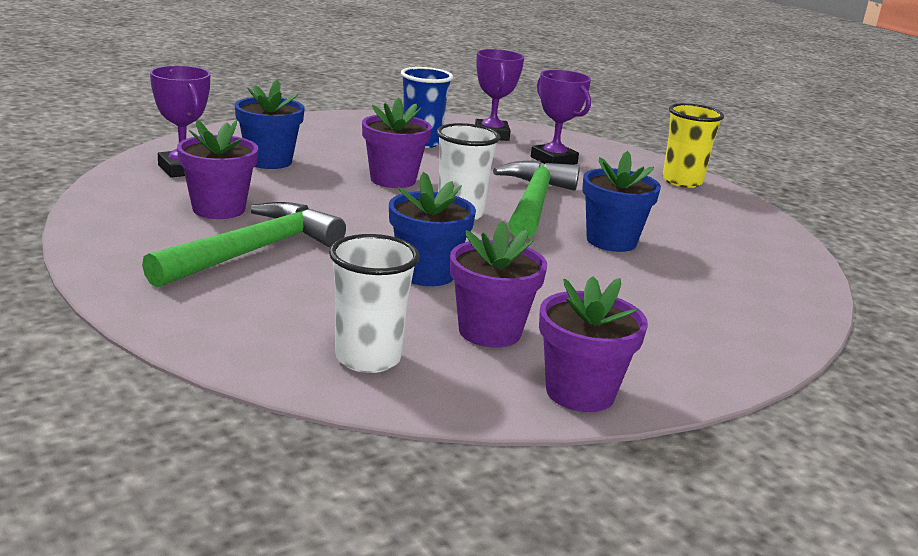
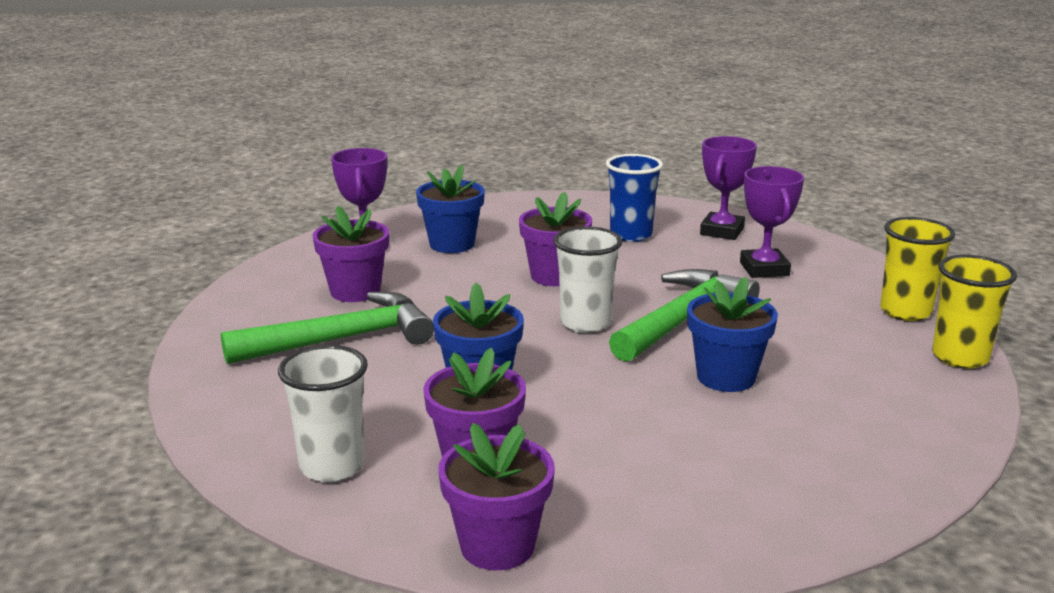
camera: 30 degrees right, 0 degrees up
none -> yellow cup [932,255,1017,369]

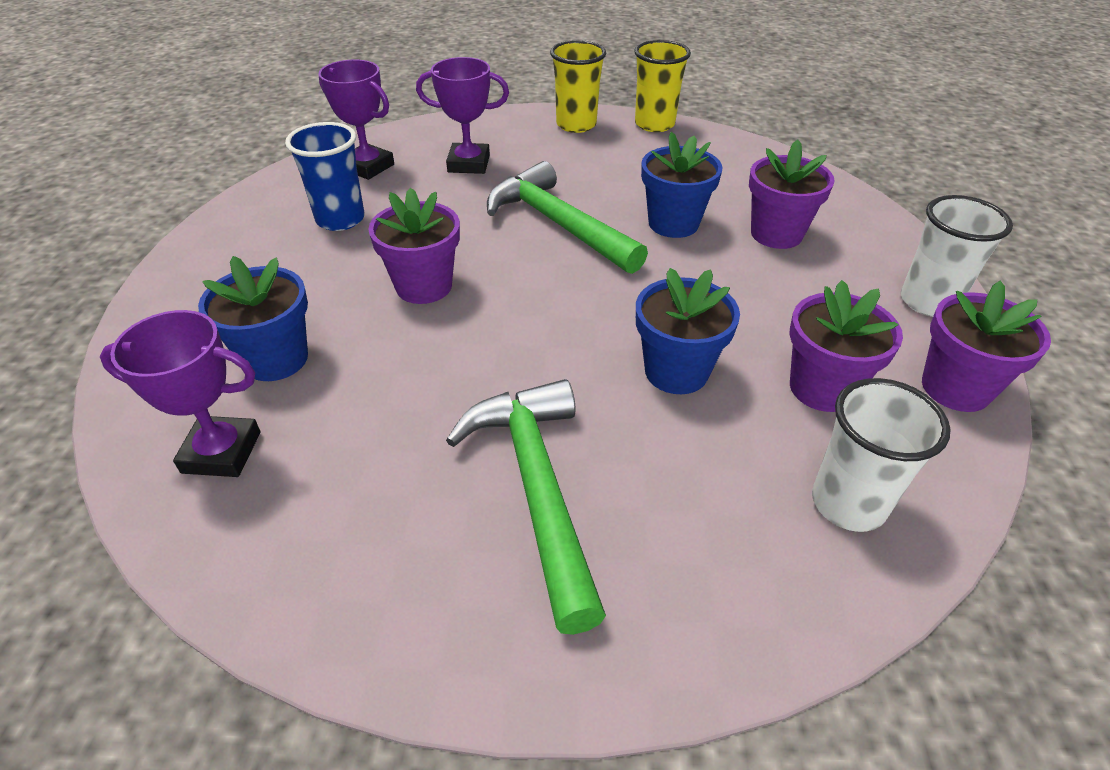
camera: 80 degrees left, 20 degrees up
purple flower pot [313,206,389,302] -> purple flower pot moved to [749,139,835,249]
white cup [553,226,622,333] -> white cup moved to [901,195,1013,317]

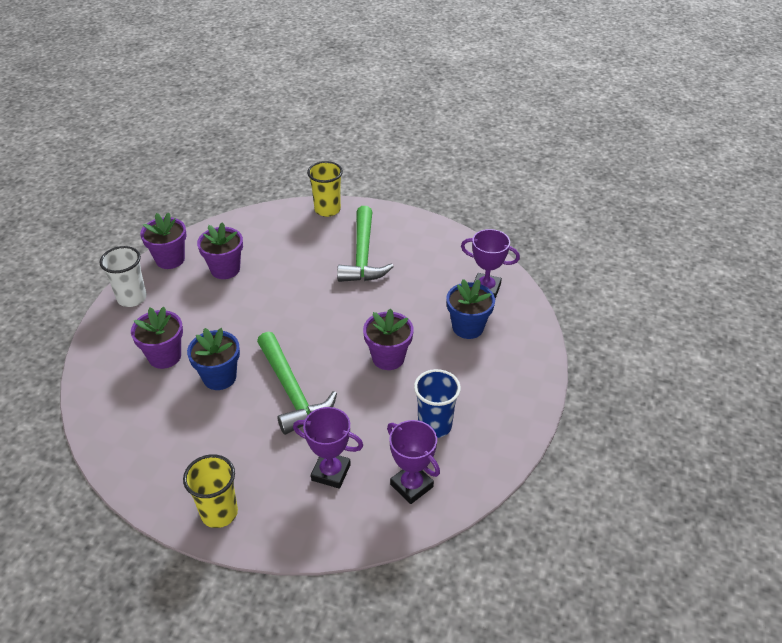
camera: 165 degrees left, 0 degrees up
yellow cup [634,40,691,132] -> yellow cup moved to [307,161,343,217]
blue flower pot [636,268,740,394] -> none
white cup [812,378,951,532] -> none

